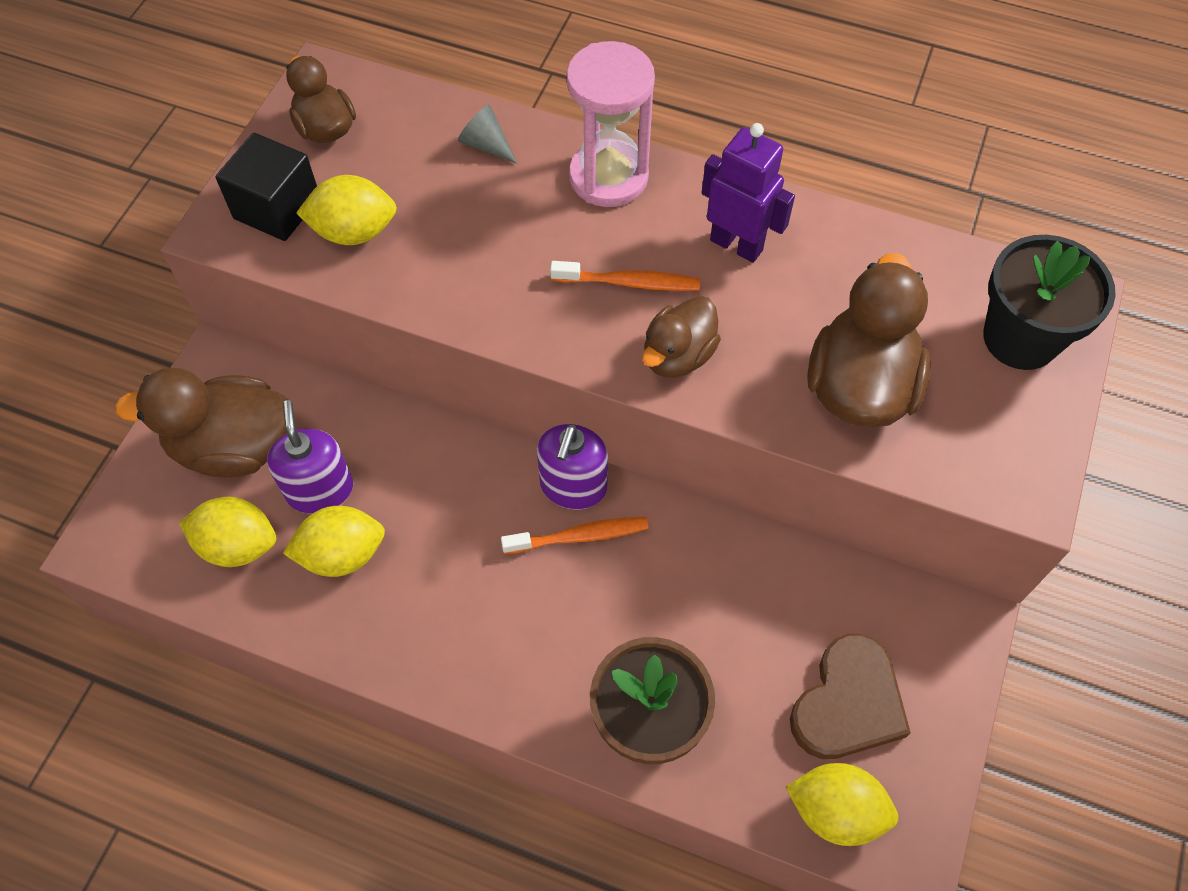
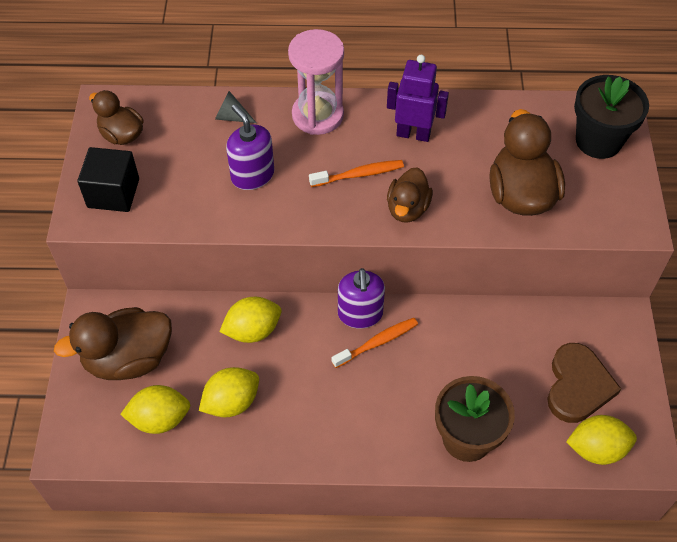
camera: 20 degrees left, 5 degrees down
purple soap dispenser [267,400,353,514] -> purple soap dispenser moved to [226,104,274,190]
yellow lemon [296,175,397,245] -> yellow lemon moved to [219,297,281,343]

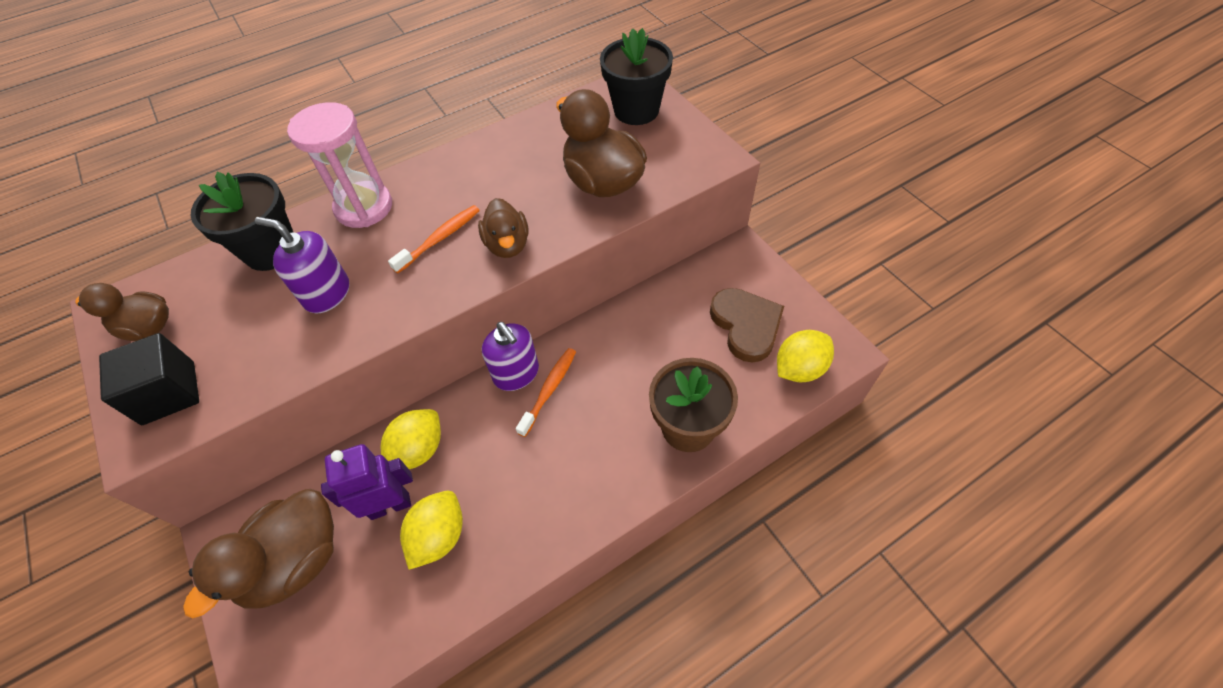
camera: 30 degrees left, 0 degrees up
yellow lemon [120,385,190,434] -> none
grey cone [215,91,256,123] -> black flower pot [190,172,294,271]
purple robot [387,55,449,142] -> purple robot moved to [321,444,413,520]

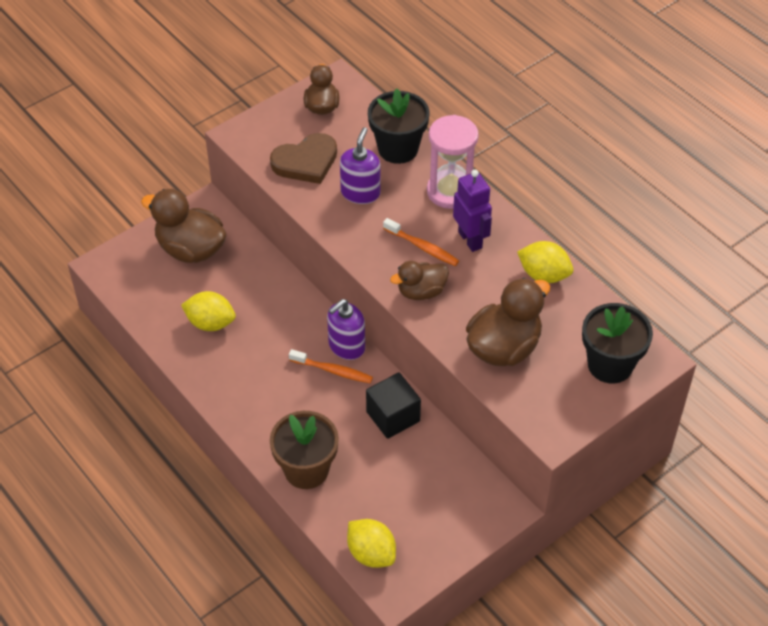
camera: 80 degrees right, 5 degrees down
black cube [99,333,199,425] -> black cube moved to [366,372,421,439]
purple robot [321,444,413,520] -> purple robot moved to [453,170,492,252]
yellow lemon [381,409,441,469] -> yellow lemon moved to [517,241,573,283]
brown heart [710,288,784,362] -> brown heart moved to [270,133,337,184]

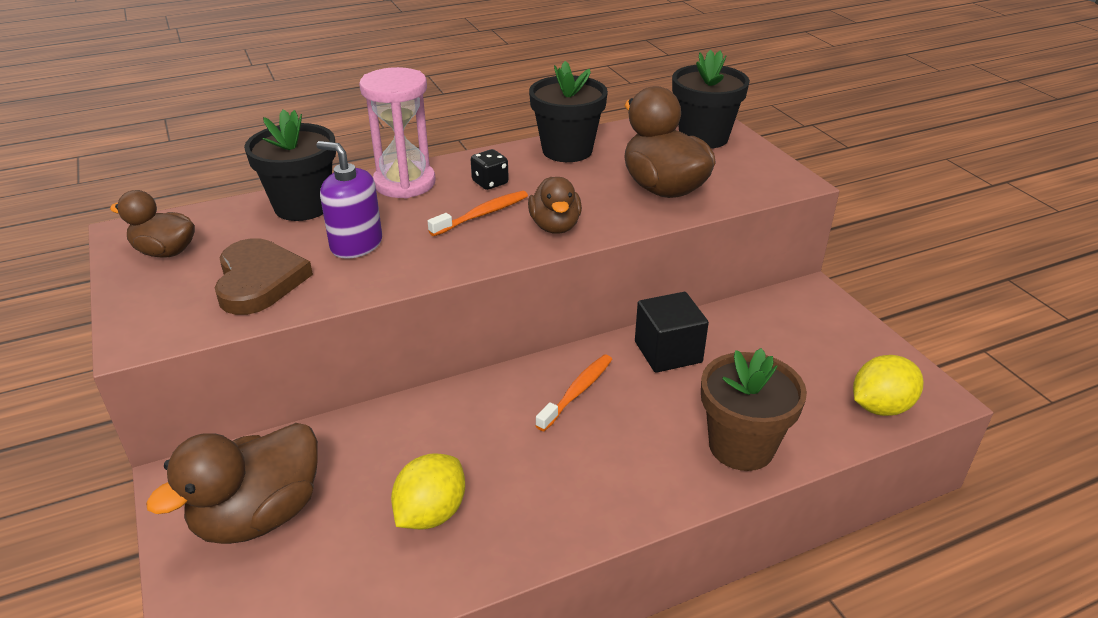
camera: 75 degrees left, 15 degrees down
purple soap dispenser [327,299,365,360] -> none
purple robot [453,170,492,252] -> black dice [471,149,509,190]
yellow lemon [517,241,573,283] -> black flower pot [529,61,608,162]

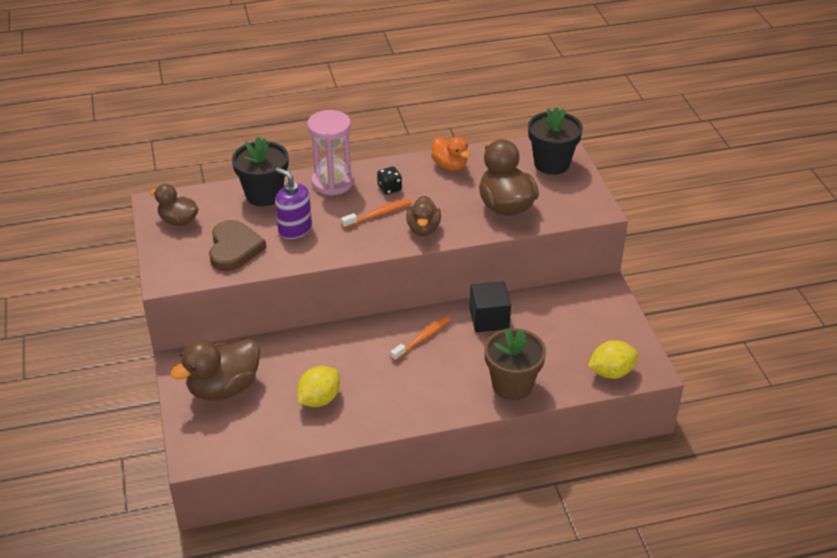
camera: 10 degrees right, 5 degrees up
black flower pot [529,61,608,162] -> orange duck [431,137,470,171]

